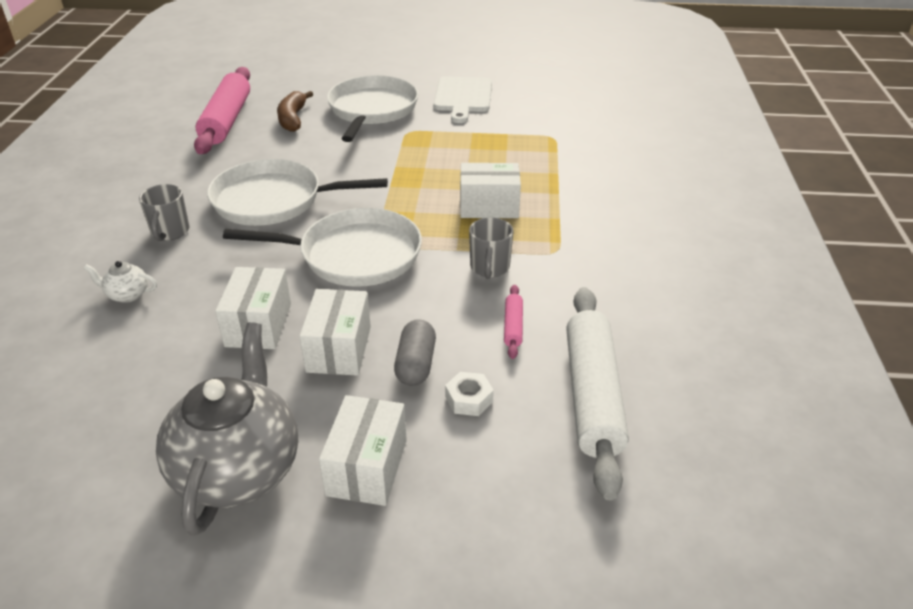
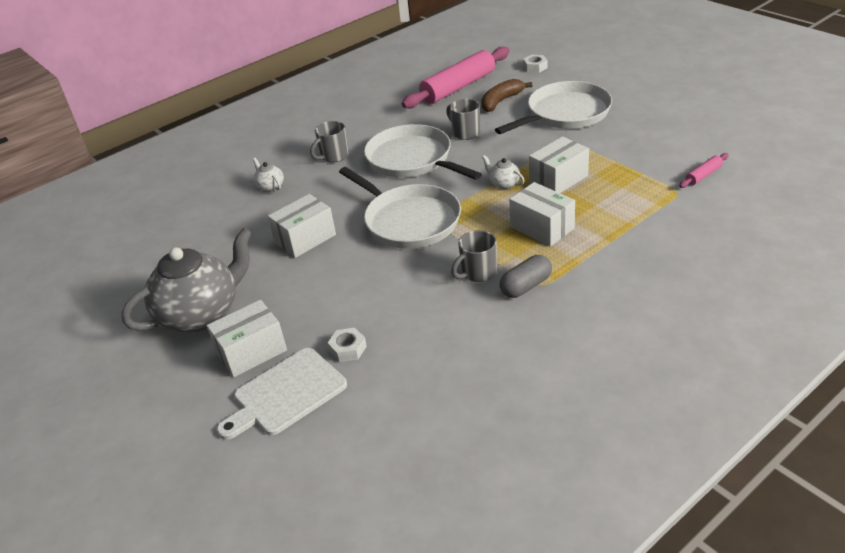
camera: 50 degrees right, 0 degrees up
white box [299,289,371,376] -> white box moved to [529,136,589,193]
grey capsule [394,319,436,386] -> grey capsule moved to [500,255,552,298]
white cutting board [434,76,492,123] -> white cutting board moved to [217,348,347,440]
pink rolling pin [504,285,523,359] -> pink rolling pin moved to [679,153,729,188]
white rolling pin [566,287,629,501] -> none
none -> grey mug [446,99,480,140]
none -> white teapot [482,155,525,189]
none -> white nut [523,55,547,73]

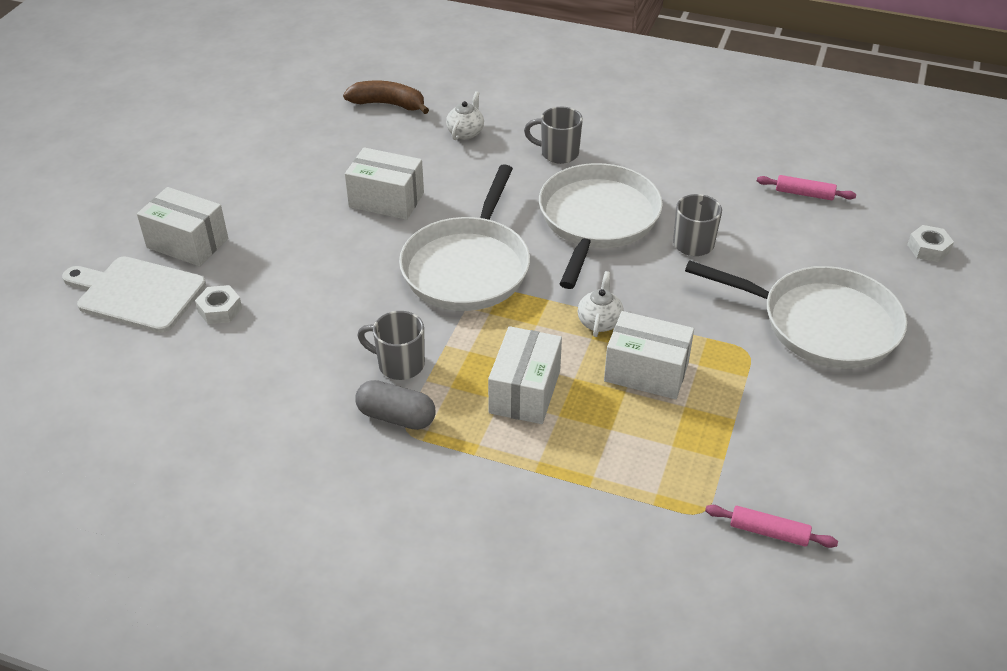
camera: 55 degrees right, 5 degrees up
grey teapot [121,228,252,332] -> none
pink rolling pin [402,47,510,108] -> pink rolling pin [757,175,856,200], size x0.43
brown banana [481,79,532,112] -> brown banana moved to [343,81,429,114]

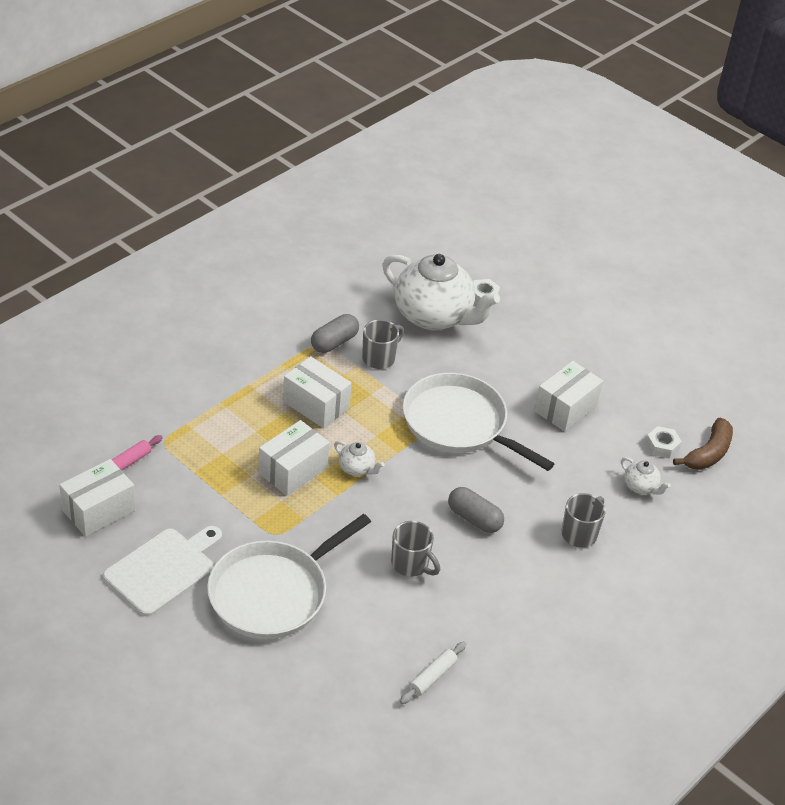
camera: 110 degrees right, 0 degrees up
white cutting board [62,256,206,333] -> white cutting board moved to [103,526,222,617]
white box [137,187,228,266] -> white box moved to [59,459,136,537]
white pan [539,163,663,289] -> grey capsule [448,487,504,533]
pink rolling pin [757,175,856,200] -> white rolling pin [400,642,466,704]
white nut [907,225,954,262] -> white nut moved to [646,426,682,459]
none -> white teapot [382,254,500,330]

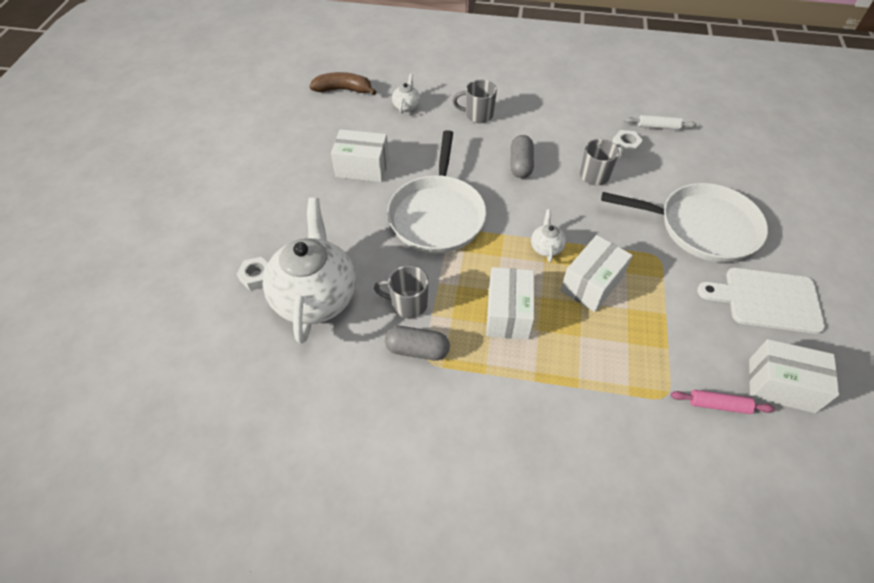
camera: 120 degrees left, 10 degrees up
white box [258,420,329,496] -> white box turned 60 degrees counterclockwise [560,235,633,312]
white nut [646,426,682,459] -> white nut moved to [612,130,643,156]

